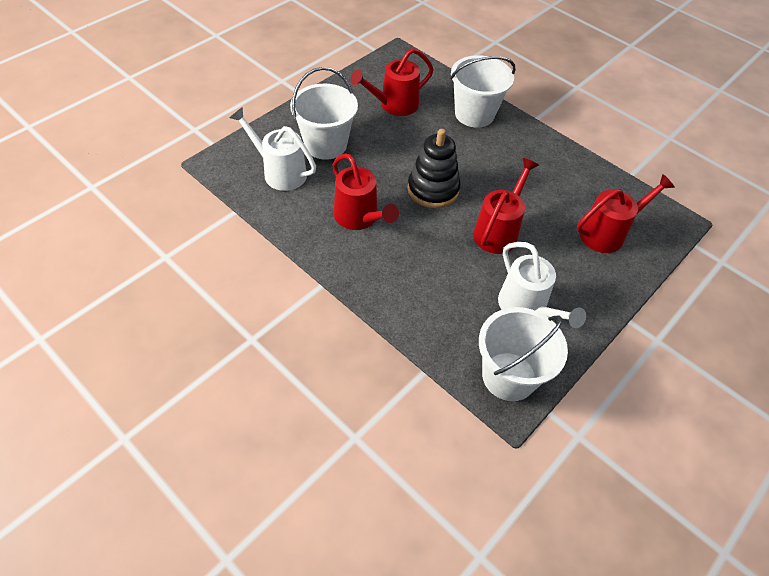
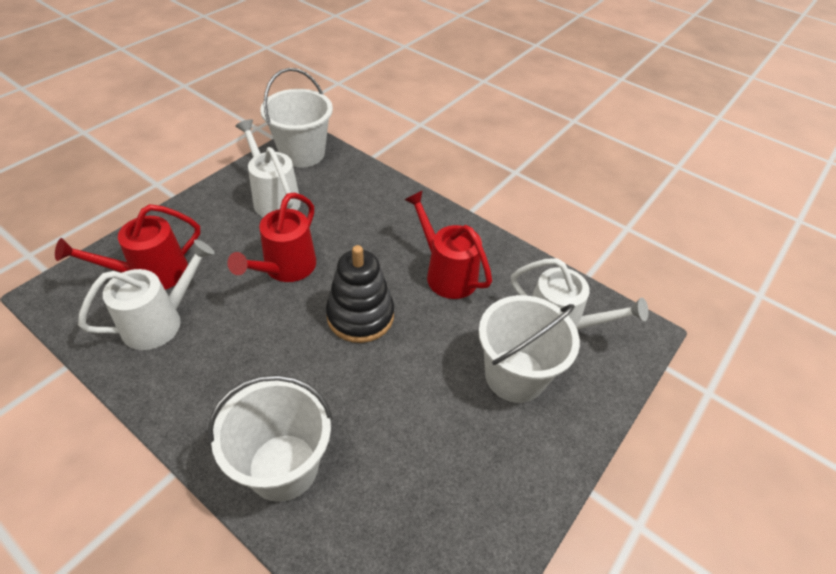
camera: 175 degrees right, 5 degrees down
red watering can [351,48,434,116] -> none
none -> white watering can [78,240,215,350]

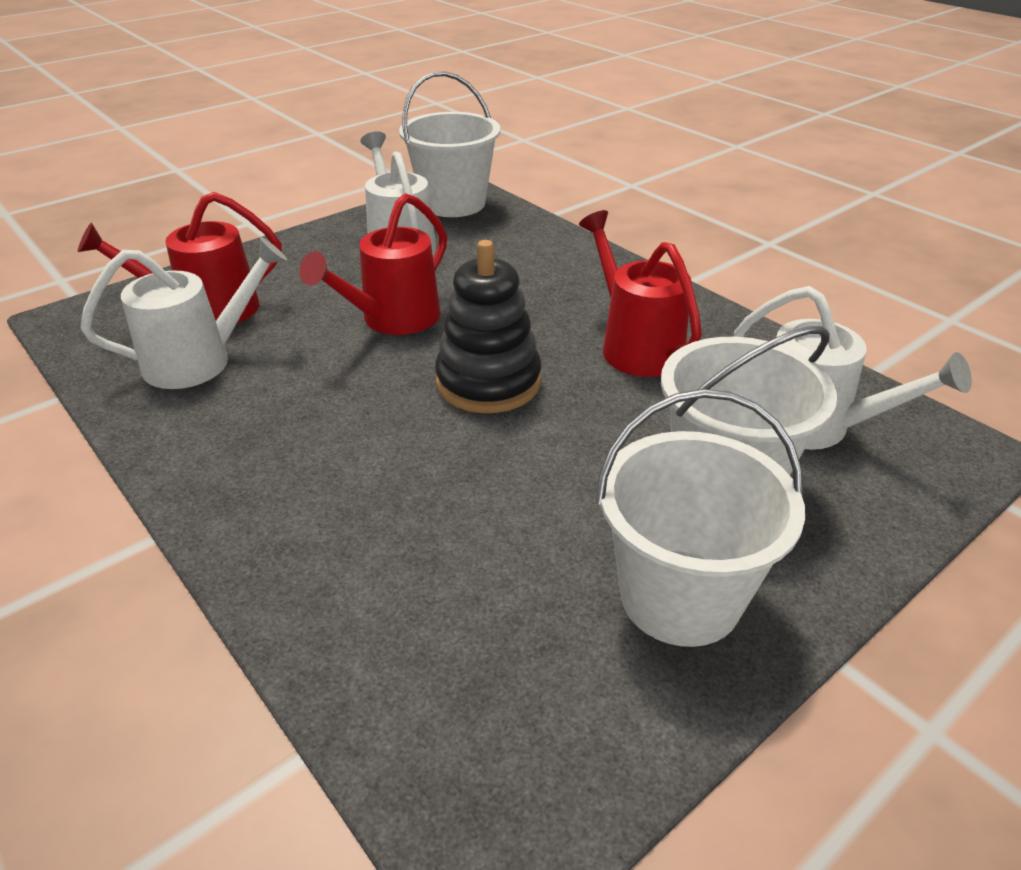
camera: 15 degrees right, 10 degrees down
white bucket [208,375,333,502] -> white bucket moved to [596,389,805,647]

